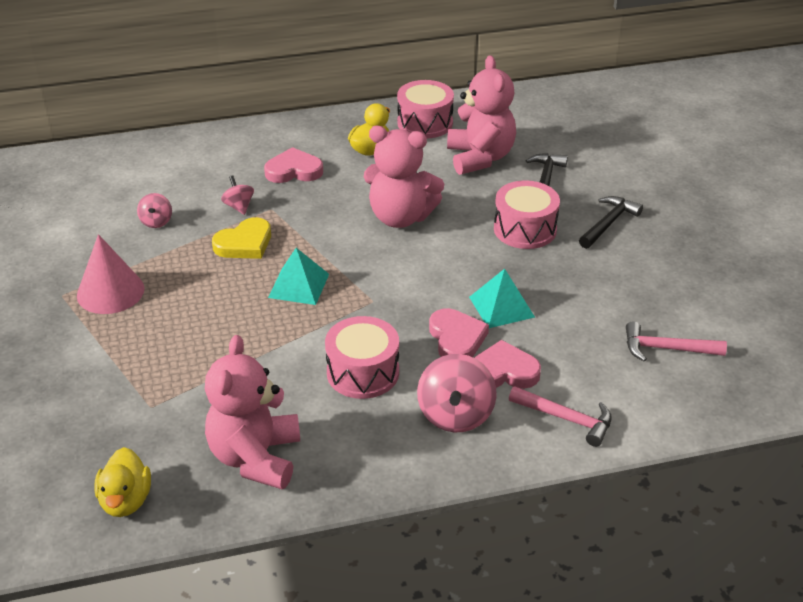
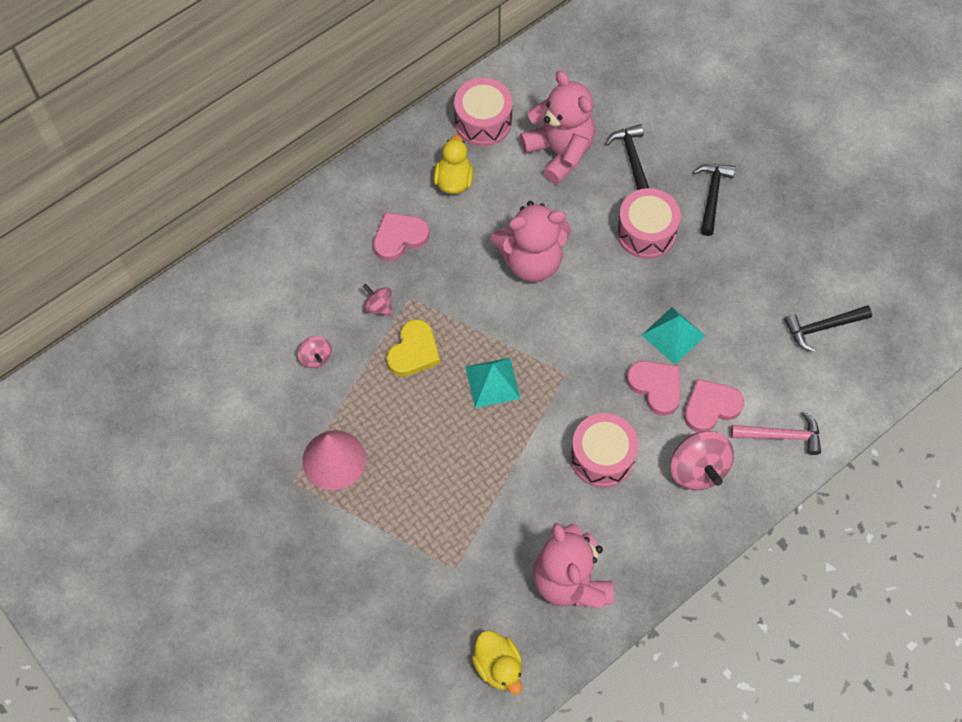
camera: 25 degrees left, 25 degrees up
pink hammer [626,321,727,362] -> black hammer [784,305,872,352]

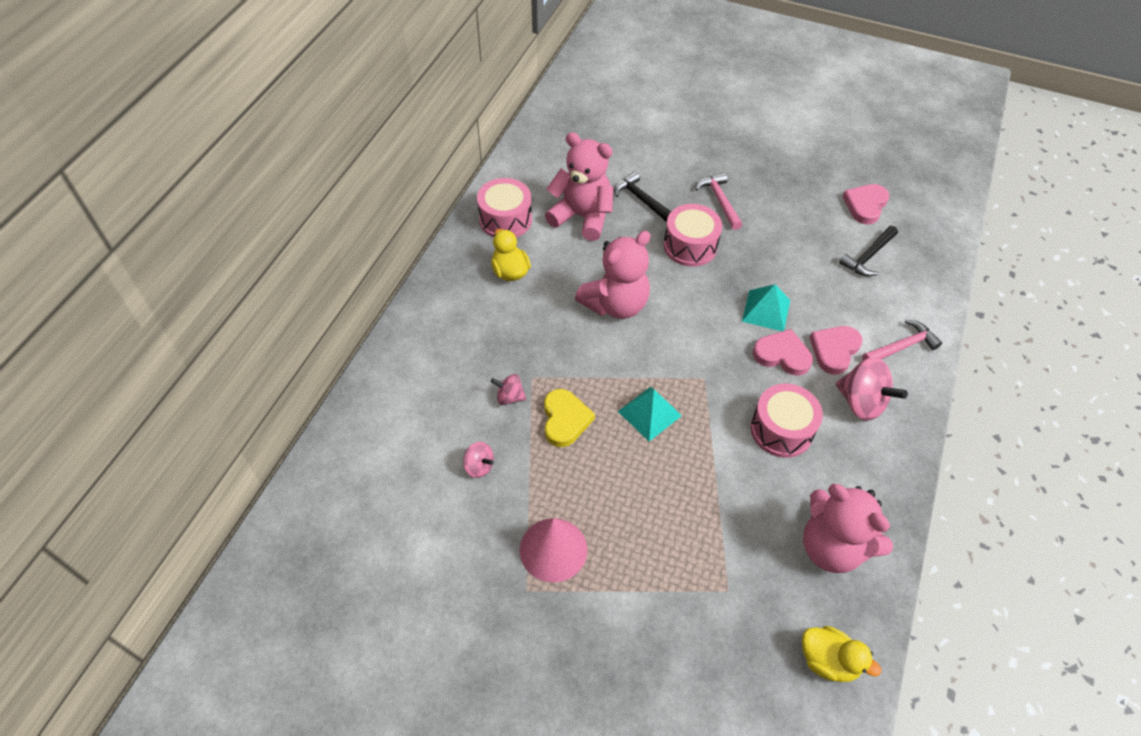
camera: 30 degrees left, 10 degrees down
pink heart [373,212,429,261] -> pink heart moved to [843,184,889,224]
black hammer [693,164,735,236] -> pink hammer [695,173,743,230]

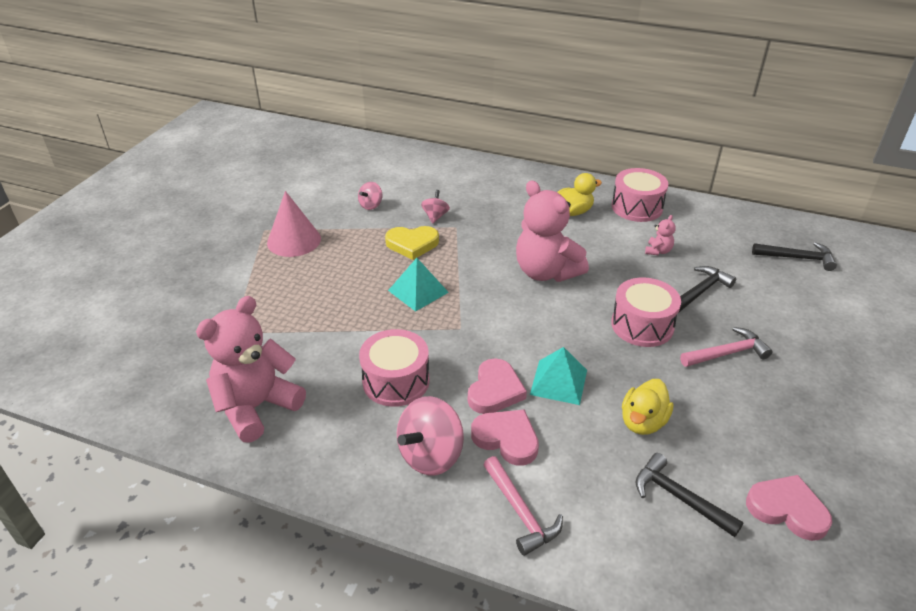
camera: 90 degrees right, 15 degrees down
pink teddy bear [545,132,613,241] -> pink teddy bear [645,215,676,255], size x0.41
yellow duck [802,626,881,682] -> yellow duck moved to [622,379,673,435]
none -> black hammer [752,242,837,271]

